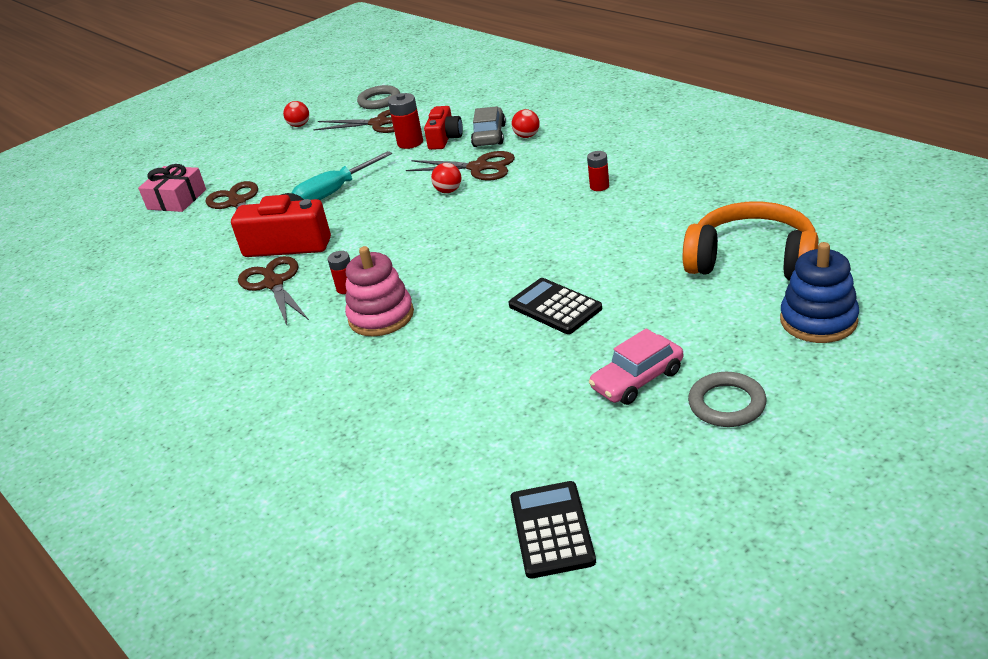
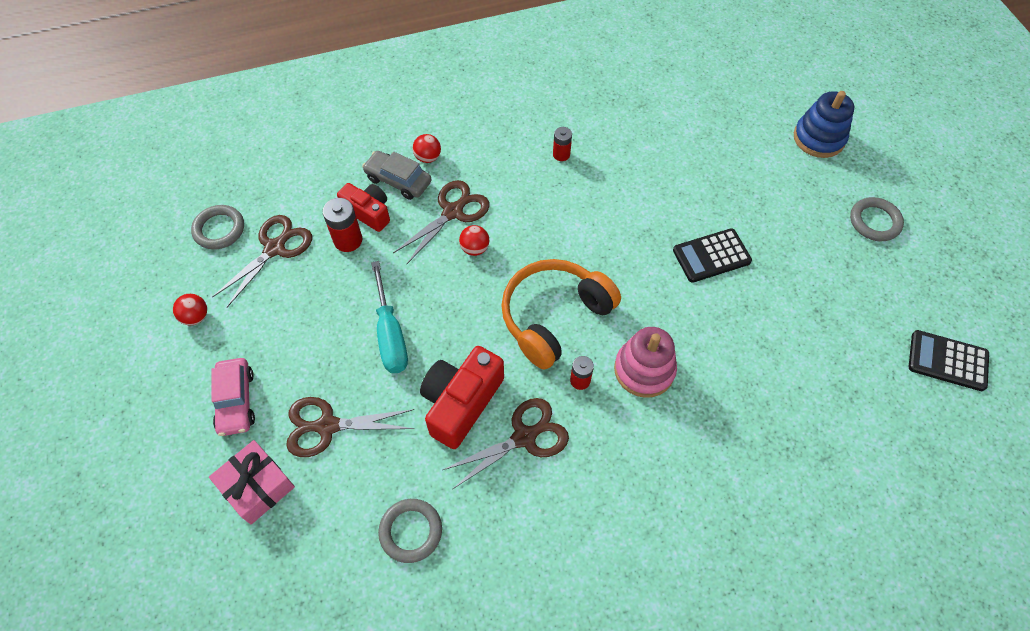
camera: 70 degrees left, 25 degrees up
brown scissors [238,256,309,325] -> brown scissors turned 150 degrees clockwise [443,398,569,489]
pink car [589,328,683,405] -> pink car moved to [211,358,255,436]
orange headphones [683,201,819,281] -> orange headphones moved to [501,259,621,370]
none -> grey ring [378,499,442,563]

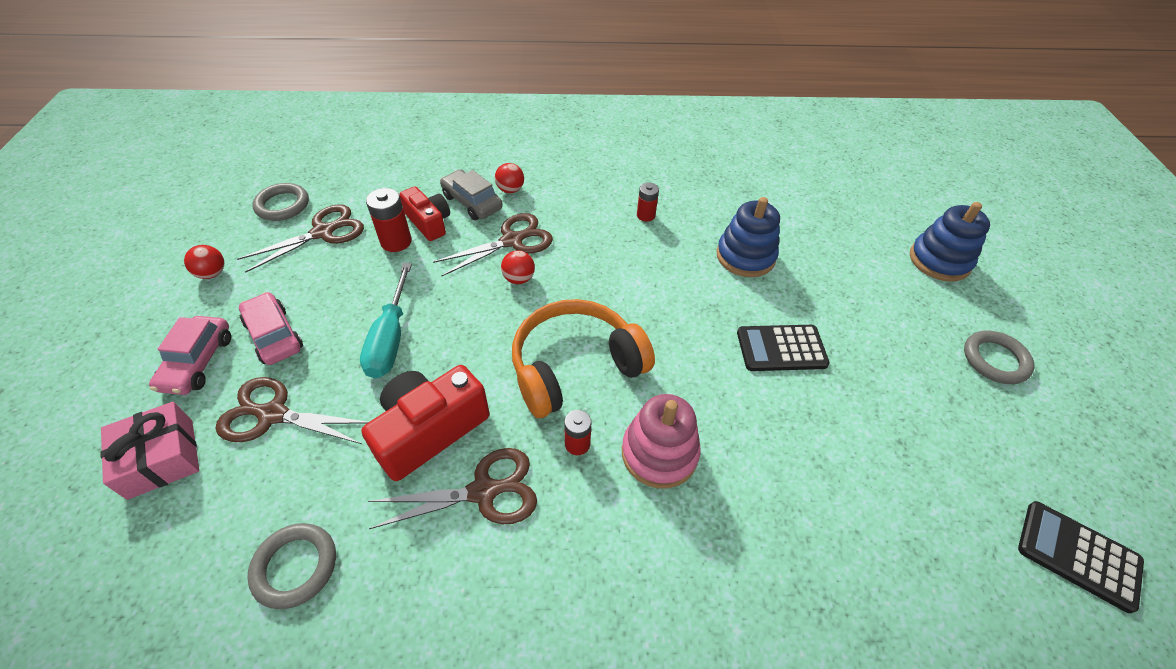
camera: 15 degrees right, 10 degrees down
none -> pink car [239,292,303,365]
none -> blue stacking toy [716,197,780,277]

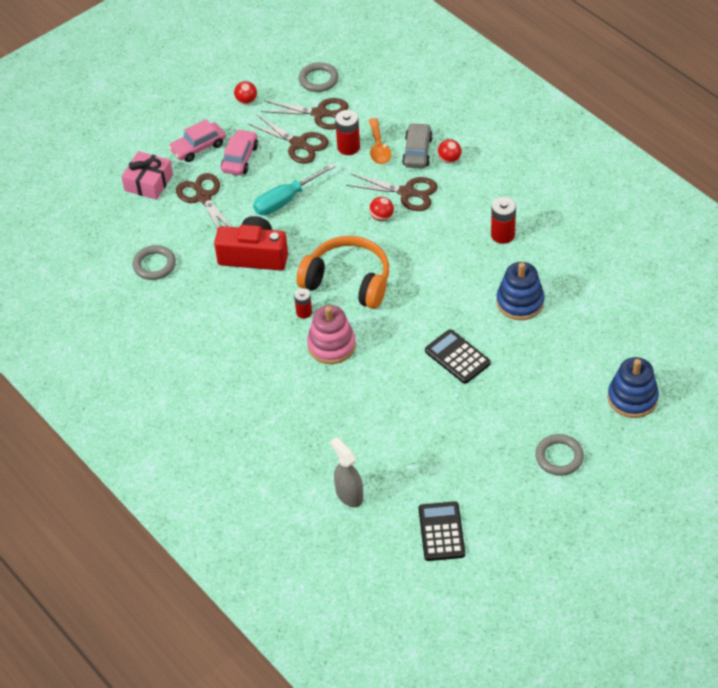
camera: 55 degrees right, 0 degrees up
brown scissors [368,448,537,529] -> brown scissors moved to [247,114,329,164]
red camera [399,186,450,241] -> orange spoon [369,118,391,164]
red battery [637,183,659,222] -> red battery [491,197,516,244], size x1.55
none -> grey spray bottle [330,437,363,507]

